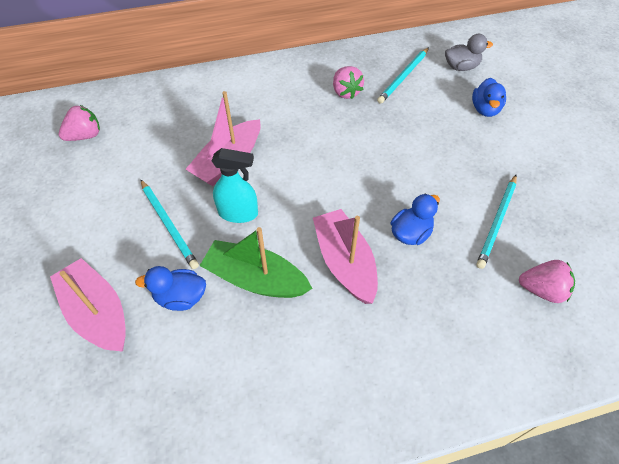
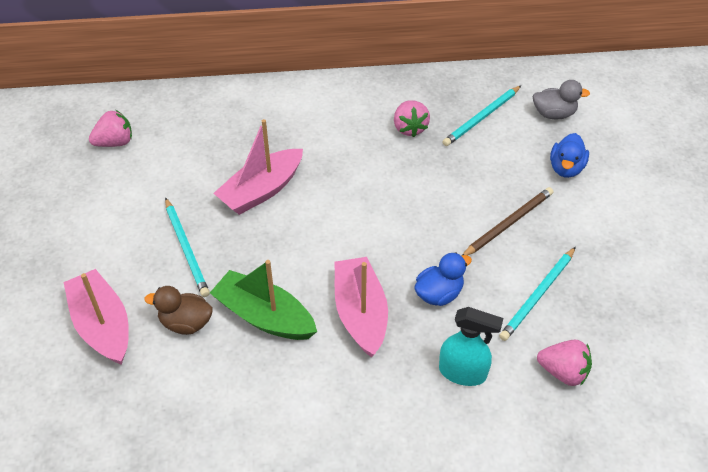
camera: 10 degrees right, 5 degrees down
blue duck [135,266,206,311] -> brown duck [144,286,213,335]
turquoise spray bottle [212,148,258,223] -> turquoise spray bottle moved to [439,307,503,386]
none -> brown pencil [462,187,553,255]

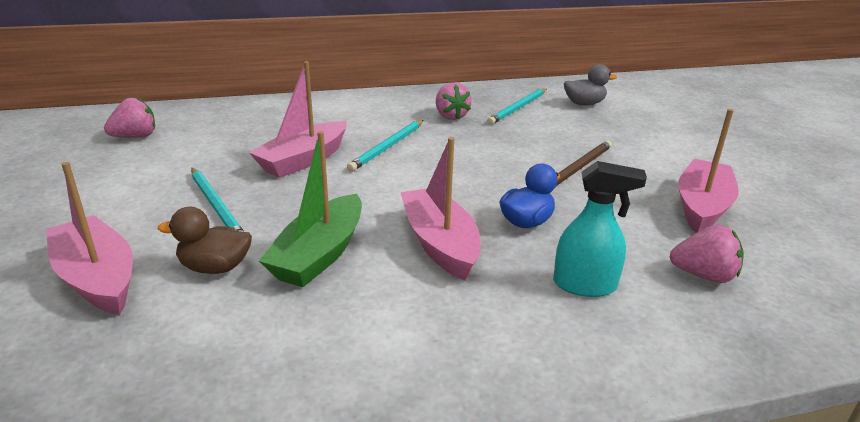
camera: 10 degrees left, 20 degrees down
green boat [210,260,317,340] -> green boat turned 90 degrees counterclockwise [259,131,362,287]
turquoise pencil [499,247,576,341] -> turquoise pencil moved to [347,120,423,172]
blue duck [550,133,589,178] -> none
none -> pink boat [678,109,739,233]

